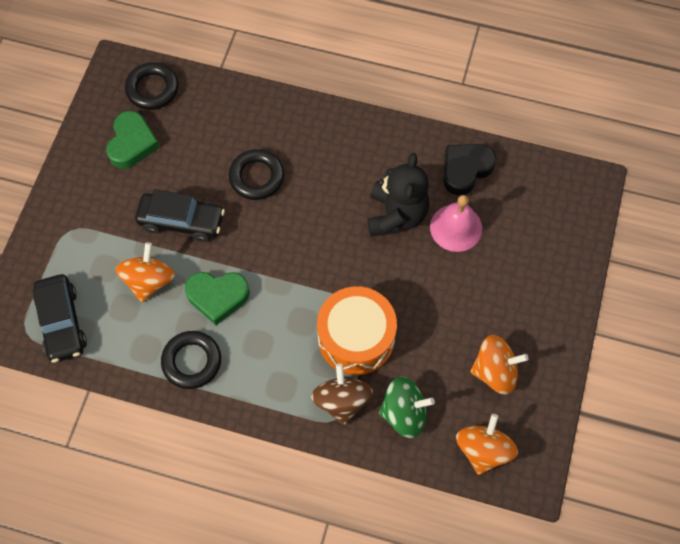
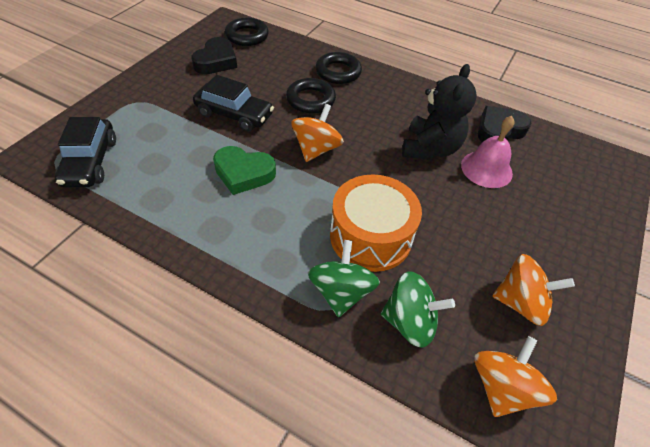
camera: 10 degrees right, 15 degrees down
green heart [106,111,160,168] -> black heart [191,37,237,74]
orange spinning top [115,242,175,302] -> orange spinning top moved to [291,104,344,162]
black ring [161,331,221,389] -> black ring moved to [315,52,362,84]
brown spinning top [311,363,373,425] -> green spinning top [308,240,380,317]

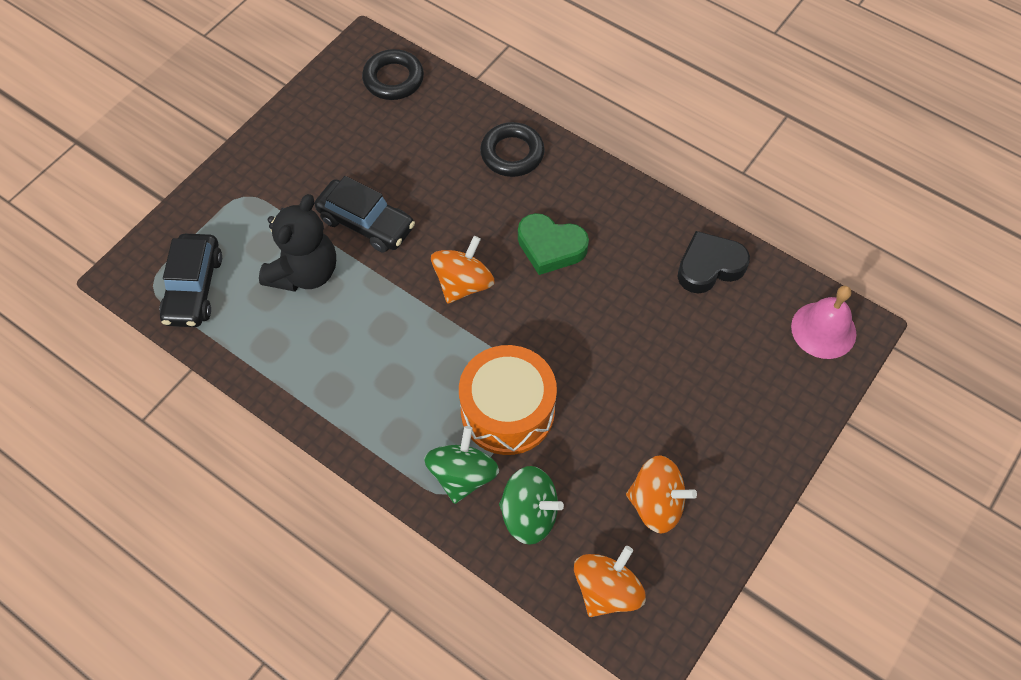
camera: 10 degrees right, 10 degrees up
black heart [191,37,237,74] -> none
green heart [213,146,276,195] -> green heart moved to [518,213,589,275]
black ring [286,78,336,114] -> none
black teddy bear [402,64,476,160] -> black teddy bear moved to [259,194,336,292]
pink bell [461,116,515,188] -> pink bell moved to [791,286,856,359]

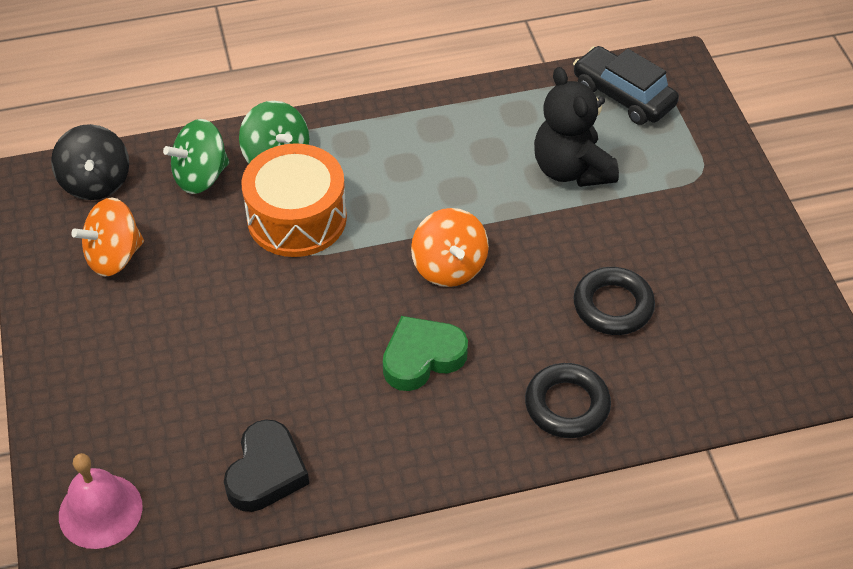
camera: 130 degrees right, 10 degrees down
black car [315,176,415,253] -> none
black ring [362,49,424,100] -> black ring moved to [574,267,655,335]
orange spinning top [574,546,646,617] -> black spinning top [51,124,129,200]

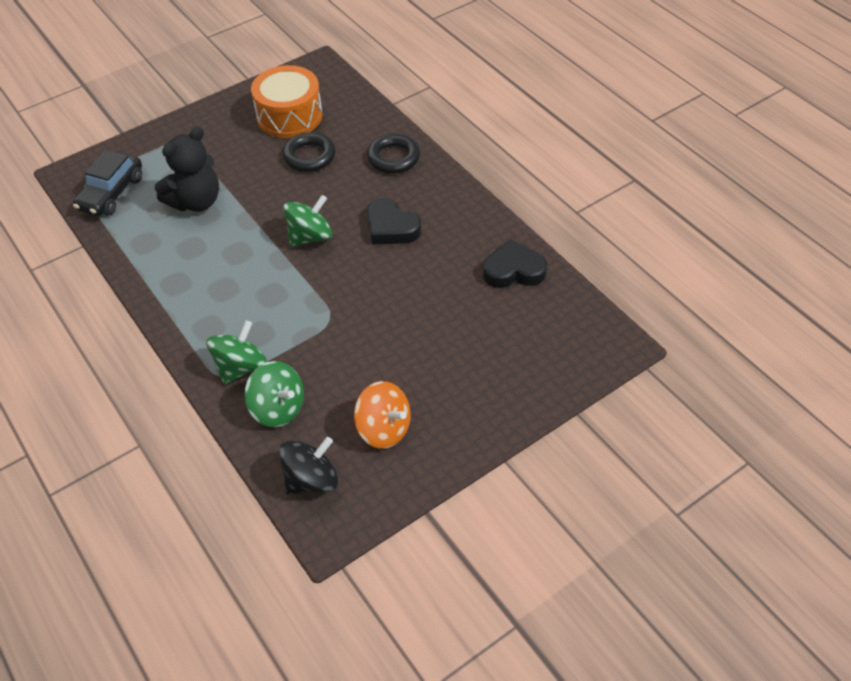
camera: 110 degrees left, 0 degrees up
pink bell [59,453,143,549] -> none
orange drum [241,143,347,257] -> orange drum moved to [251,65,322,138]
green heart [383,316,468,391] -> black heart [367,198,421,244]
orange spinning top [411,208,489,287] -> green spinning top [283,195,332,247]

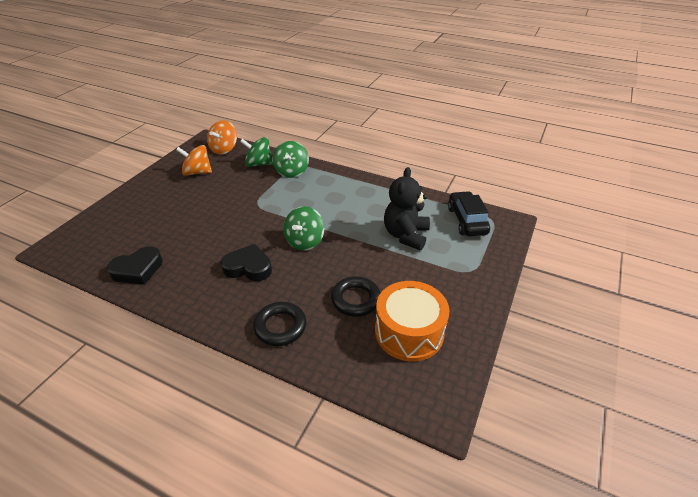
camera: 150 degrees right, 10 degrees down
black spinning top [279,437,338,495] -> orange spinning top [207,120,237,155]

